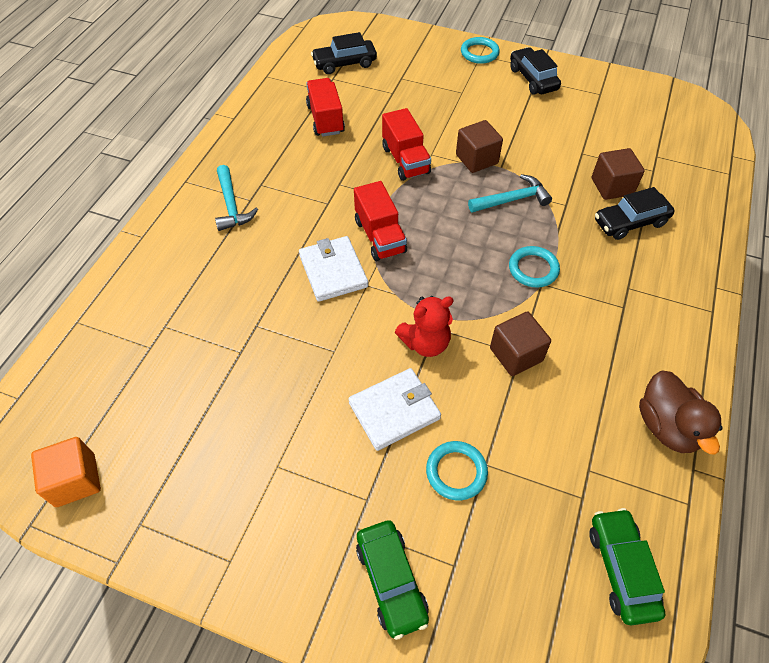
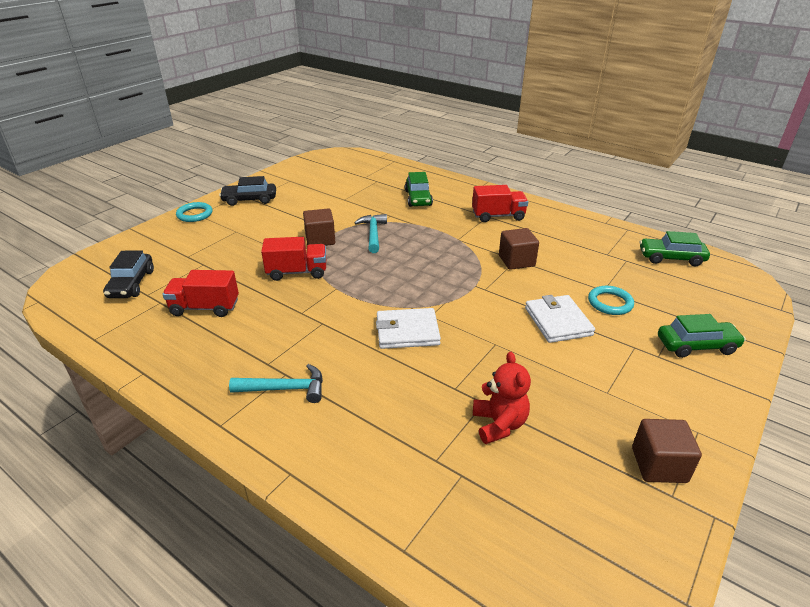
camera: 75 degrees left, 20 degrees down
orange cube [31,437,101,507] -> none
red truck [354,181,407,261] -> red truck moved to [472,185,528,222]
red teddy bear [395,296,454,357] -> red teddy bear moved to [473,352,531,444]
turquoise ring [509,246,560,287] -> none
brown cube [592,148,645,200] -> brown cube moved to [632,419,702,483]
black car [595,187,675,240] -> green car [405,172,433,207]
brown duck [639,371,723,455] -> none

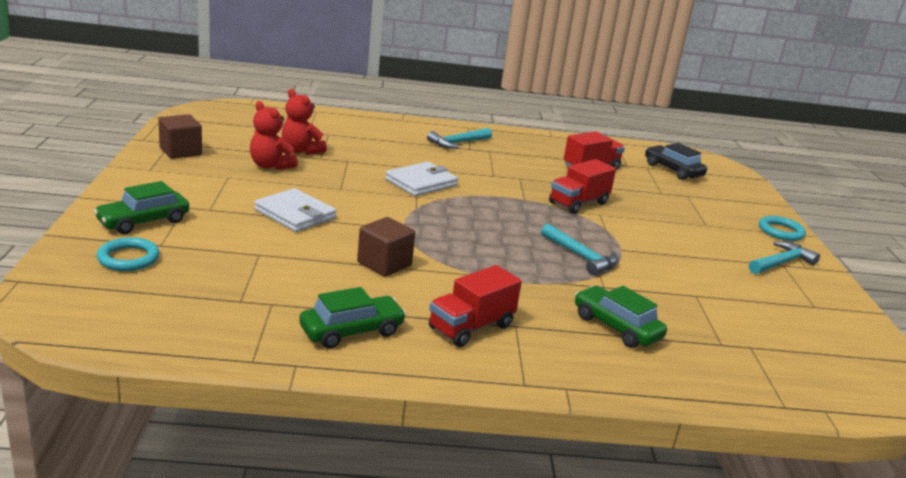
camera: 140 degrees right, 10 degrees down
black car [219,176,276,206] -> turquoise hammer [749,241,820,274]
brown cube [303,208,335,246] -> none
turquoise ring [588,286,634,315] -> turquoise ring moved to [97,237,160,271]
green car [639,231,710,266] -> green car moved to [299,287,406,349]
none -> red teddy bear [250,101,298,170]

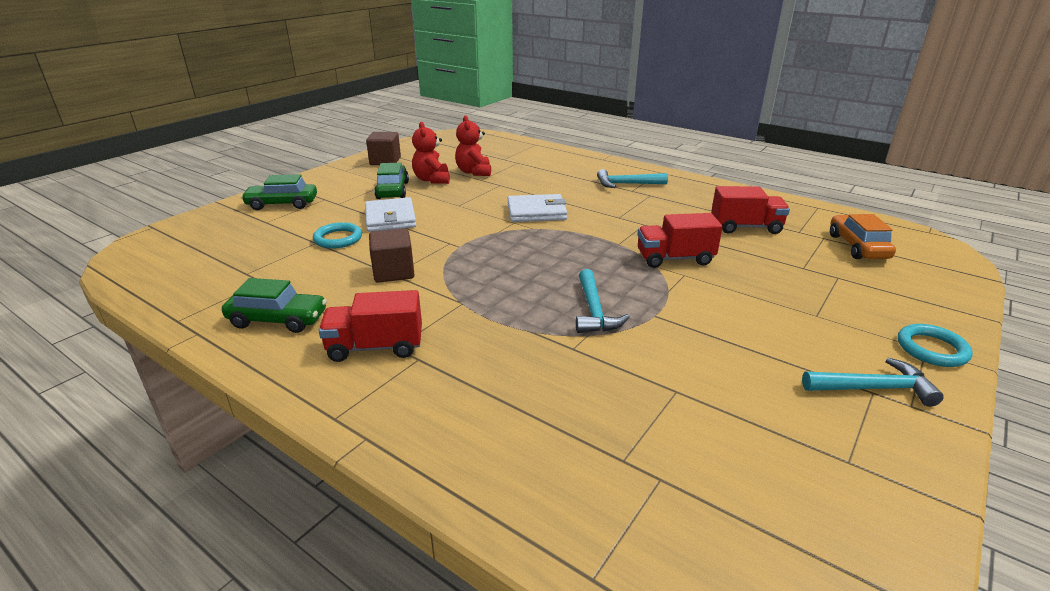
camera: 40 degrees right, 5 degrees up
turquoise ring [97,237,160,271] -> turquoise ring moved to [313,222,362,249]
green car [575,286,667,348] -> green car moved to [374,163,409,199]
black car [645,143,707,180] -> orange car [830,214,896,259]

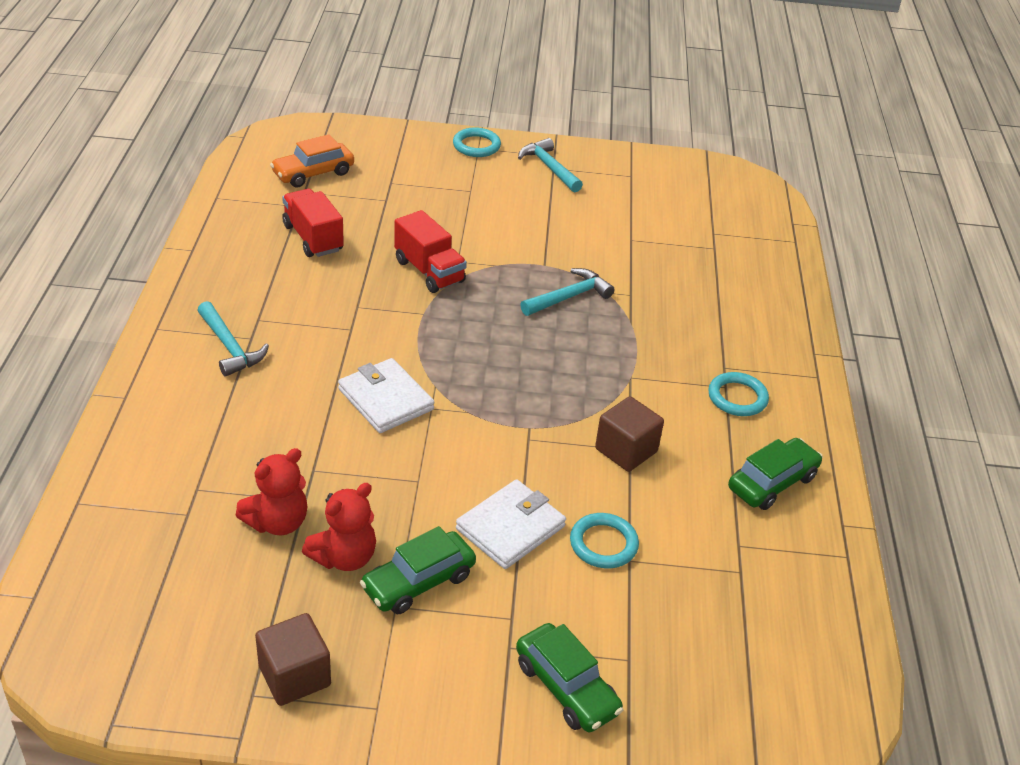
camera: 125 degrees left, 10 degrees up
green car [222,278,327,333] -> green car turned 75 degrees clockwise [728,438,823,510]
red truck [318,290,422,362] -> turquoise ring [708,372,769,416]

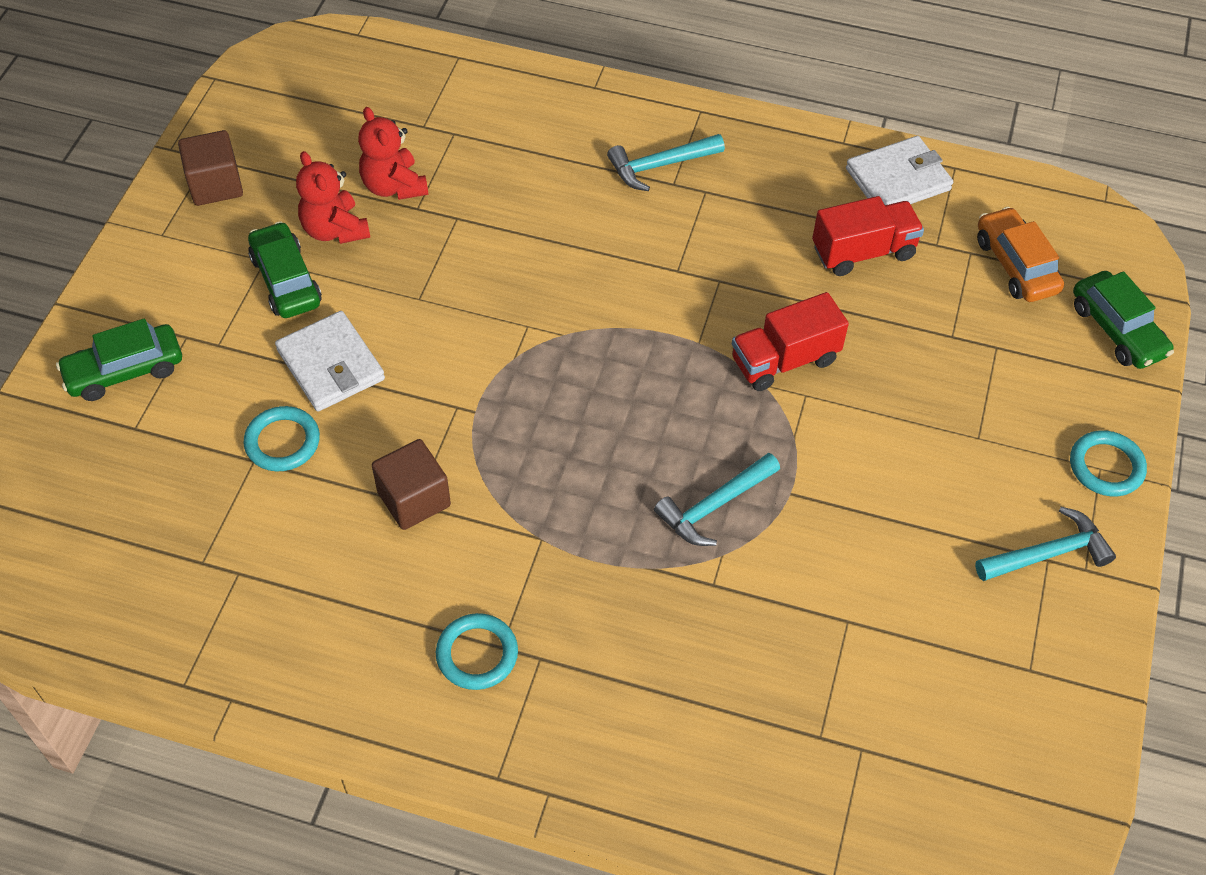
camera: 105 degrees right, 15 degrees up
white wallet [338,358,435,433] -> white wallet moved to [846,136,953,205]
turquoise hammer [520,268,615,316] -> turquoise hammer turned 75 degrees clockwise [654,453,780,546]
green car [728,438,823,510] -> green car moved to [1073,271,1174,369]

